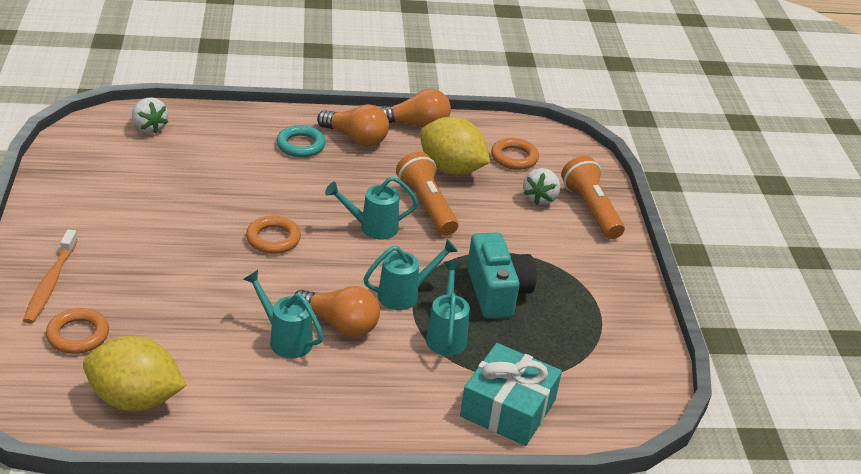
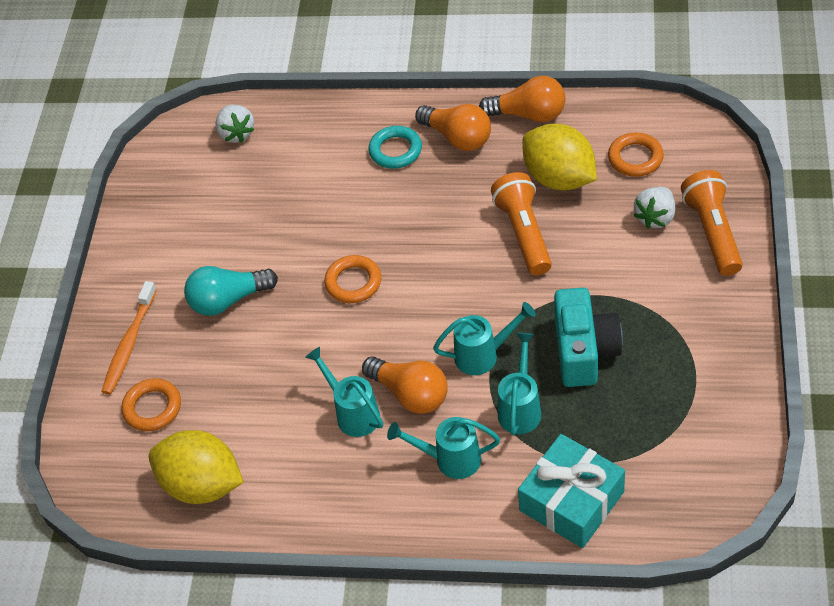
camera: 20 degrees right, 15 degrees up
turquoise watering can [325,176,418,240] -> turquoise watering can moved to [387,417,500,479]
none -> turquoise light bulb [184,266,278,316]

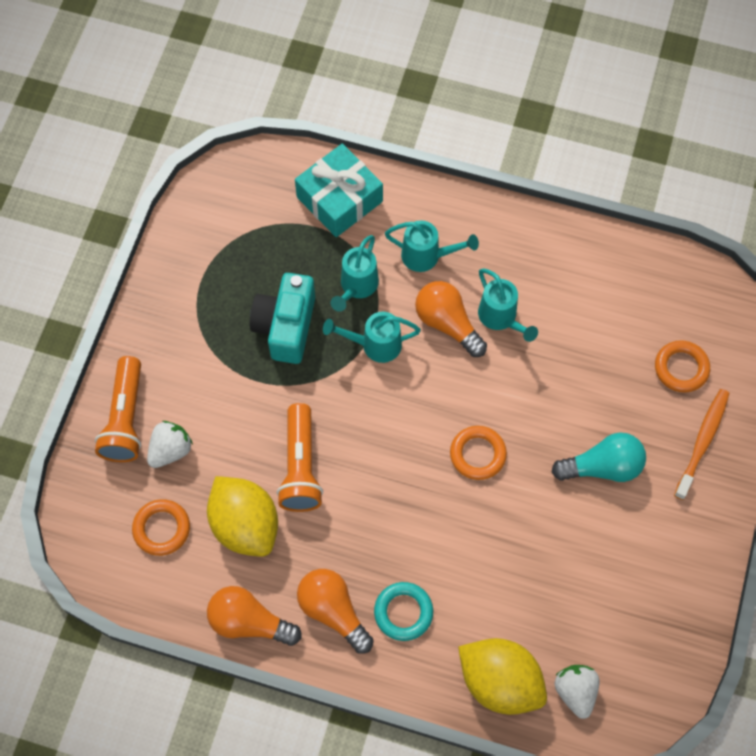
camera: 175 degrees left, 15 degrees up
yellow lemon [149,430,244,504] -> yellow lemon moved to [458,638,547,715]

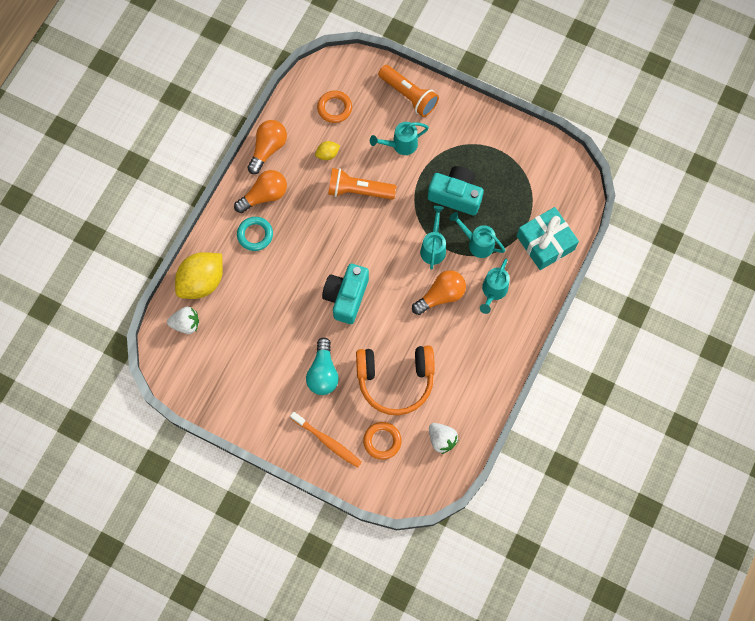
camera: 100 degrees right, 5 degrees up
orange flashlight [95,356,141,462] -> orange flashlight turned 150 degrees counterclockwise [378,65,439,117]
white strawberry [147,421,193,468] -> white strawberry moved to [429,423,458,454]
yellow lemon [207,476,278,557] -> yellow lemon [315,141,340,160], size x0.46
orange ring [450,426,507,480] -> turquoise camera [322,264,369,324]
turquoise watering can [478,268,538,342] -> turquoise watering can moved to [370,122,429,155]
none -> orange headphones [356,346,435,415]

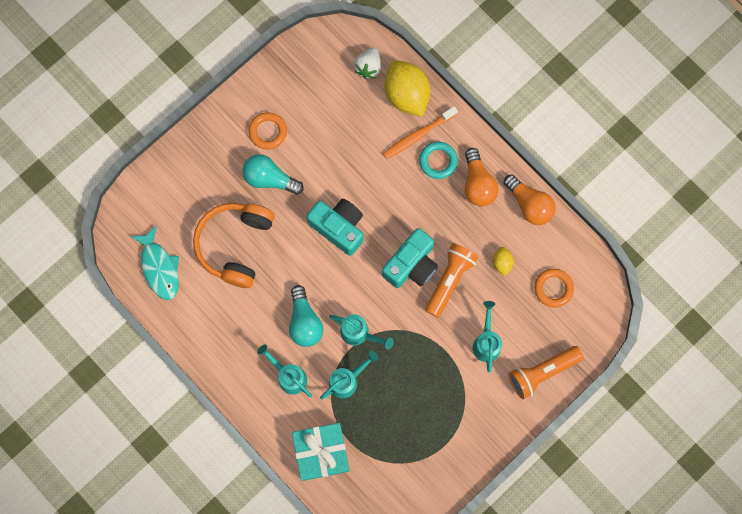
camera: 110 degrees right, 5 degrees up
orange toothbrush [290,412,362,468] -> orange toothbrush moved to [383,106,458,159]
orange ring [363,422,402,460] -> orange ring moved to [249,112,287,149]
orange light bulb [412,270,466,315] -> turquoise light bulb [289,285,323,347]
turquoise camera [428,166,484,215] -> turquoise camera moved to [382,228,438,288]
white strawberry [429,423,458,454] -> turquoise fish [131,225,179,300]

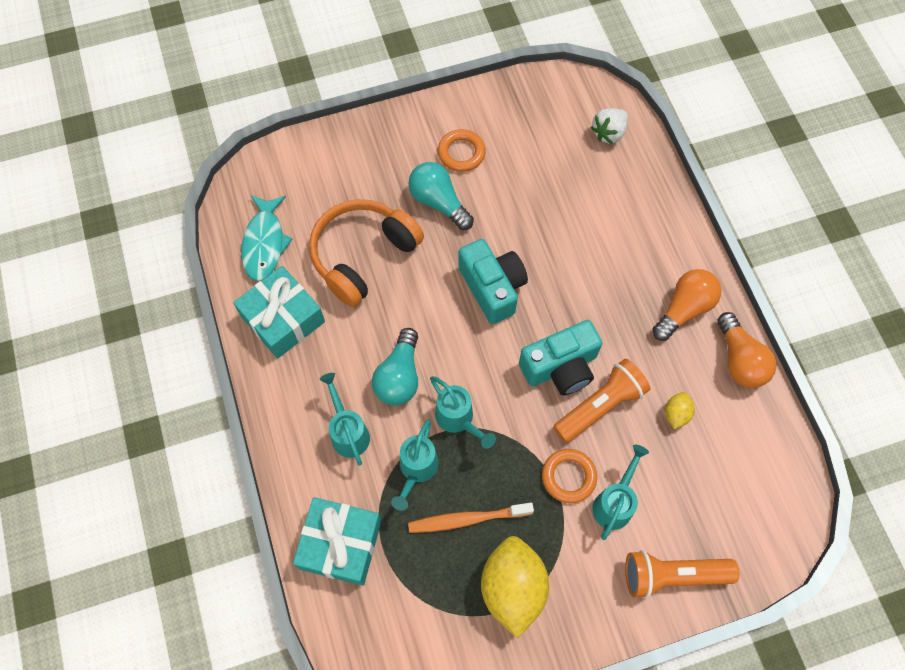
camera: 25 degrees right, 10 degrees down
turquoise watering can [320,351,379,399] -> turquoise watering can turned 120 degrees clockwise [391,420,438,511]
orange toothbrush [383,106,458,159] -> orange toothbrush moved to [408,503,534,533]
yellow lemon [385,60,430,117] -> yellow lemon moved to [481,536,549,638]
turquoise ring [419,142,458,179] -> none
orange light bulb [465,148,498,206] -> orange light bulb turned 150 degrees counterclockwise [652,269,721,341]
orange ring [534,269,574,308] -> orange ring moved to [542,449,597,503]
none -> turquoise gift [233,266,325,359]

